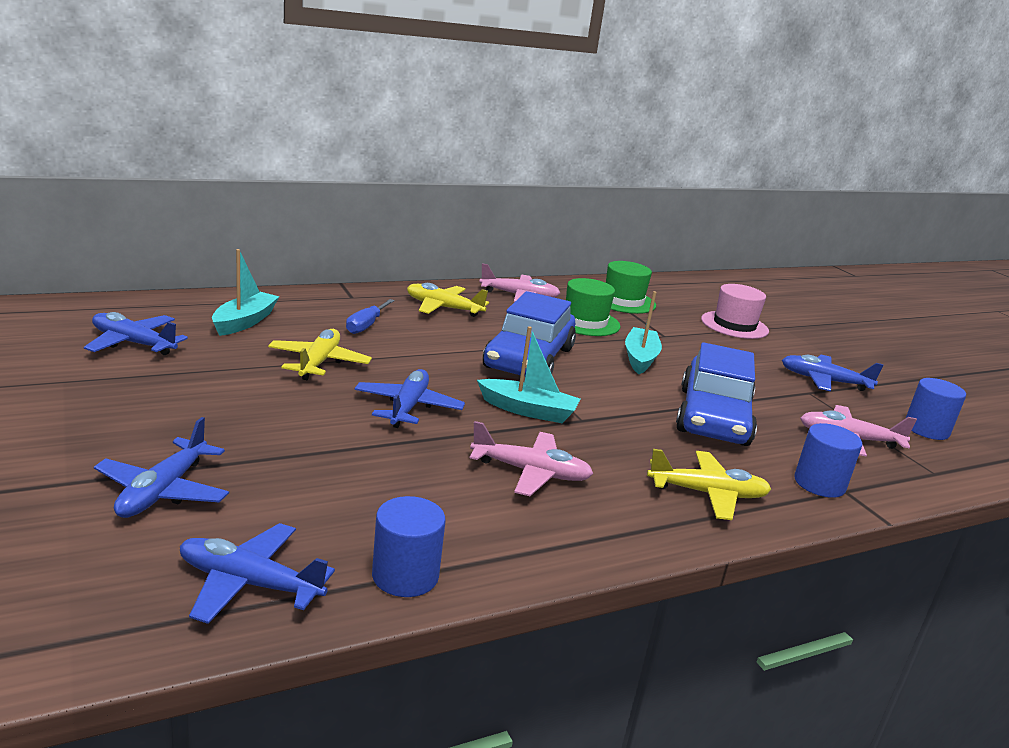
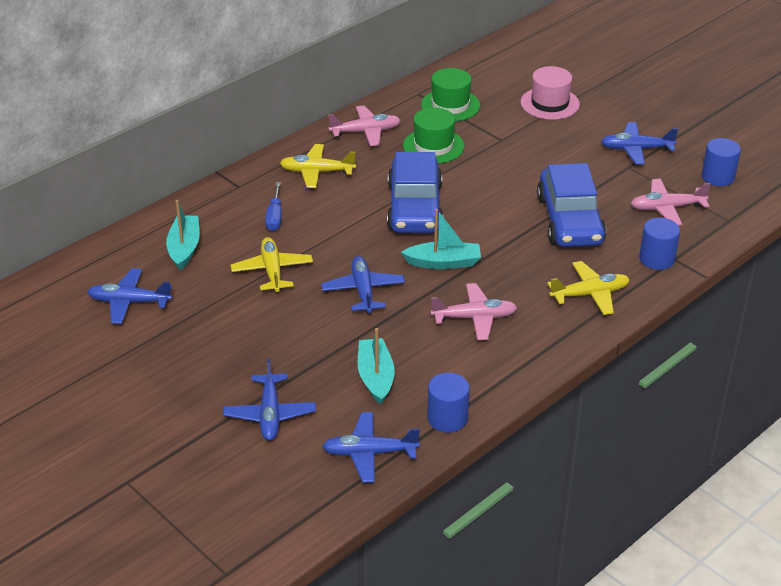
camera: 15 degrees left, 15 degrees up
turquoise boat [625,291,662,374] -> turquoise boat moved to [358,328,395,405]

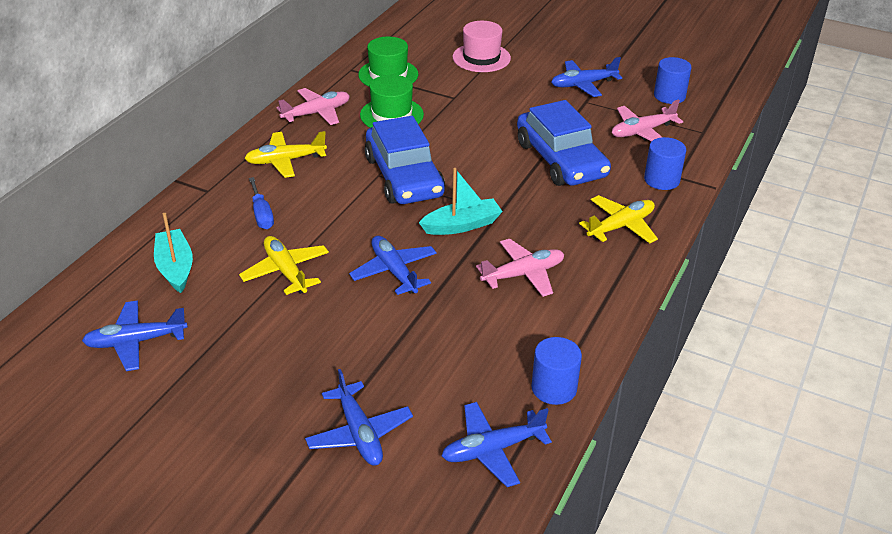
camera: 20 degrees left, 0 degrees up
turquoise boat [358,328,395,405] -> none

